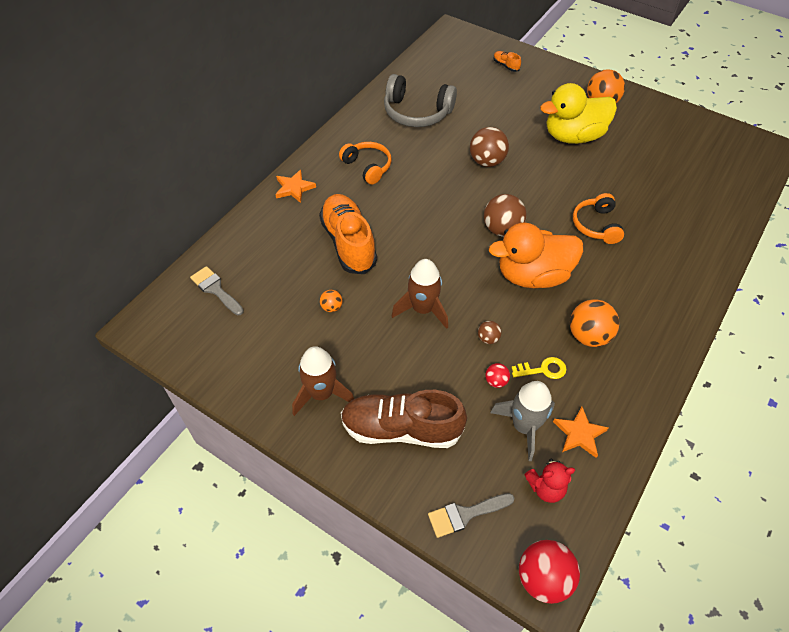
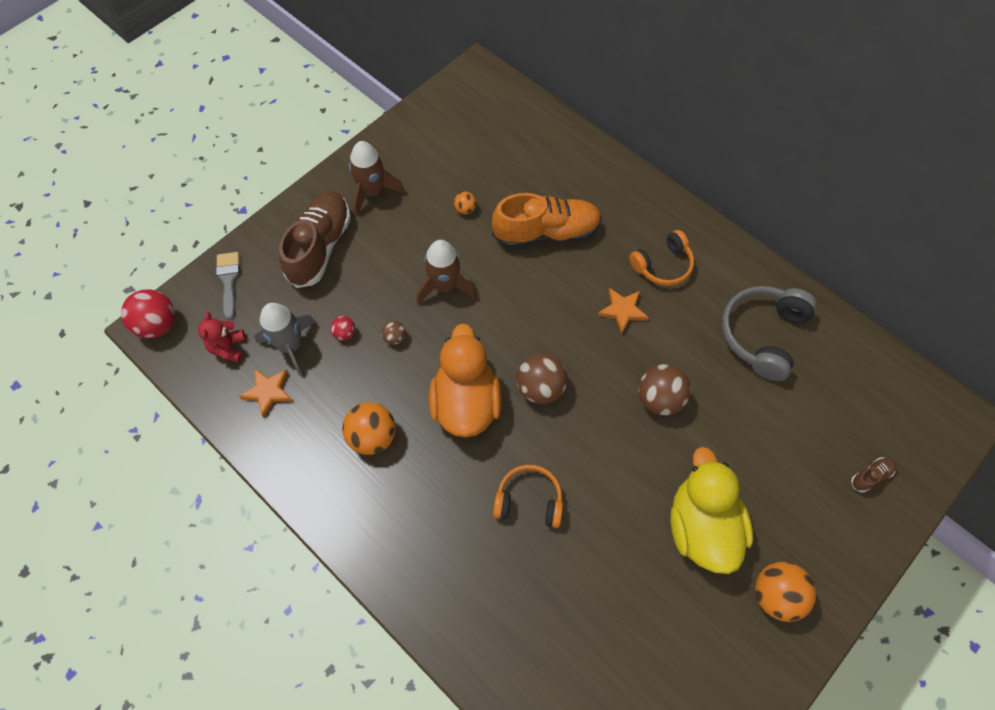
camera: 100 degrees right, 10 degrees up
grey brush [190,266,244,315] -> none
orange star [275,170,316,203] -> orange star moved to [597,288,649,334]
orange shoe [493,51,521,72] -> brown shoe [851,457,896,493]
yellow key [511,357,567,379] -> none

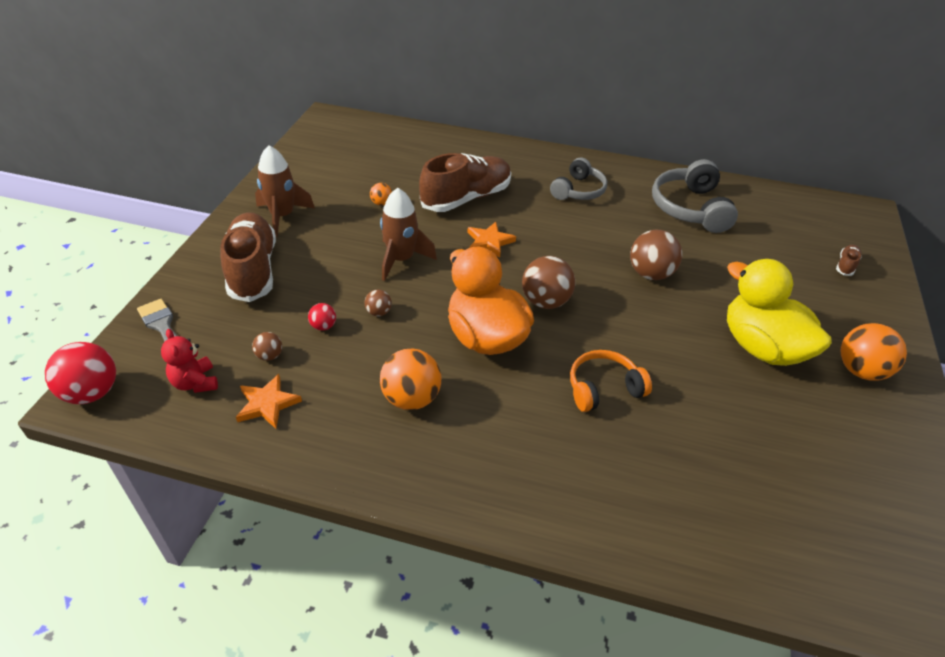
camera: 30 degrees left, 20 degrees down
grey rocket [254,303,316,376] -> brown ball [252,332,282,361]
orange shoe [492,193,602,249] -> brown shoe [419,153,511,212]
orange star [597,288,649,334] -> orange star moved to [468,222,516,258]
orange headphones [629,230,694,286] -> grey headphones [550,158,607,200]

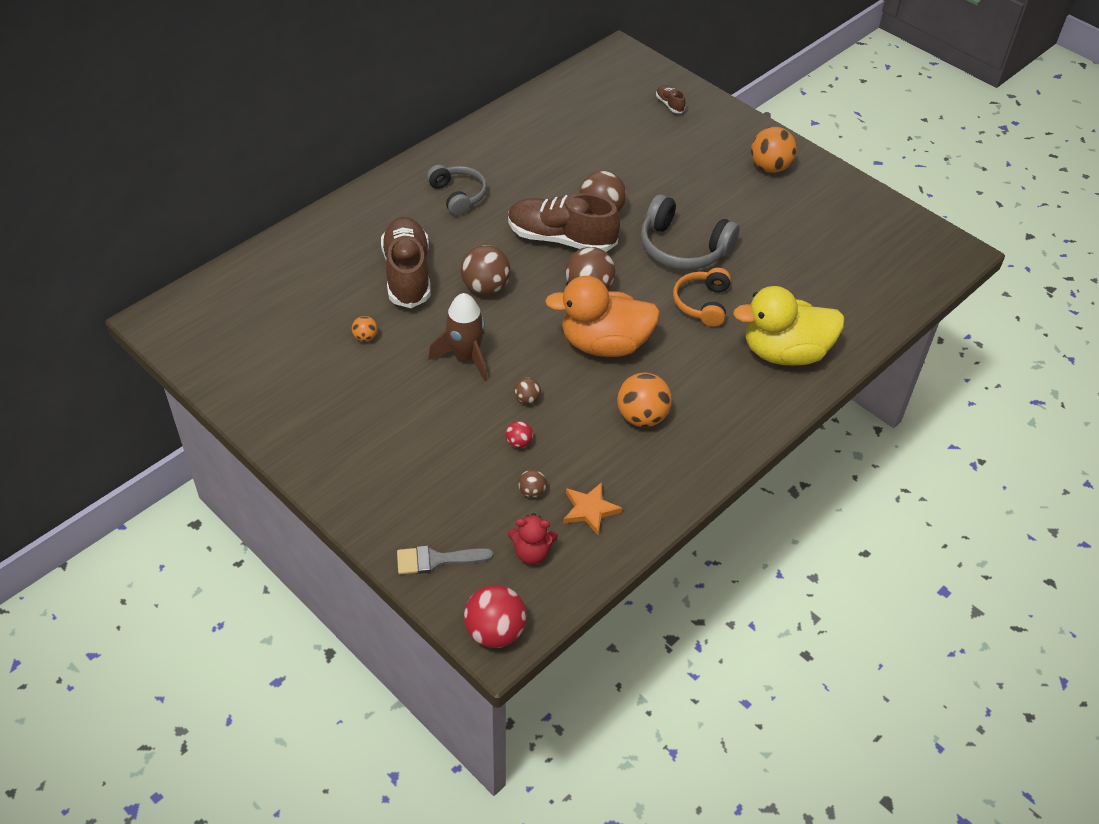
camera: 60 degrees left, 5 degrees up
brown shoe [220,212,276,302] -> brown shoe moved to [508,193,620,252]
brown rocket [255,145,315,237] -> none
orange star [468,222,516,258] -> brown ball [461,245,511,295]
grey headphones [652,159,738,233] -> grey headphones moved to [641,194,740,270]
yellow duck [727,259,832,366] -> yellow duck moved to [733,286,845,366]

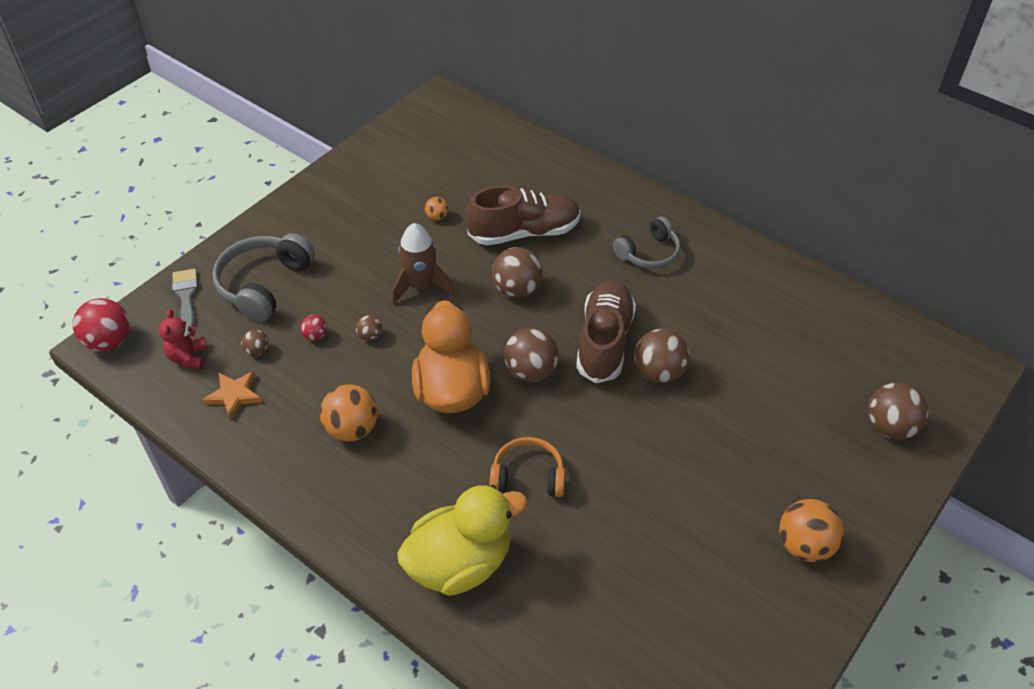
camera: 85 degrees right, 0 degrees up
grey headphones [641,194,740,270] -> grey headphones moved to [212,233,315,322]
brown shoe [656,85,685,113] -> brown ball [868,382,929,440]
yellow duck [733,286,845,366] -> yellow duck turned 75 degrees clockwise [397,485,527,596]

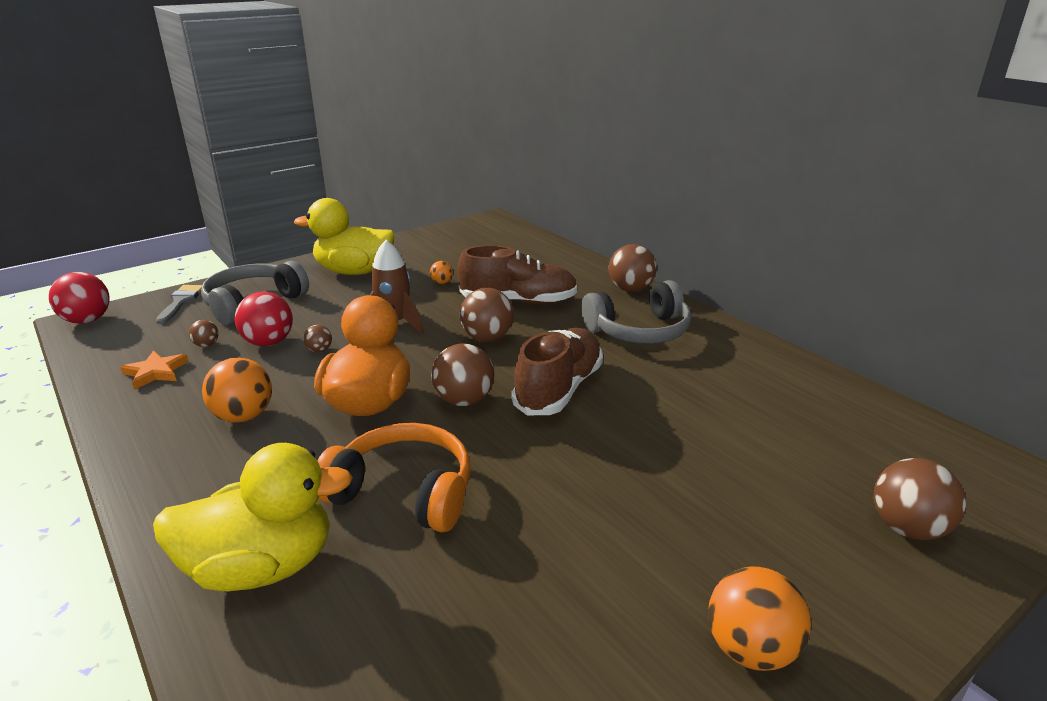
camera: 15 degrees right, 20 degrees down
red teddy bear [159,309,207,370] -> none
red ball [300,315,327,341] -> red ball [235,292,293,346], size x2.00
orange headphones [490,437,565,497] -> orange headphones [317,423,470,532], size x1.51
grey headphones [613,216,681,269] -> grey headphones [581,280,691,344], size x1.51
brown ball [634,329,689,383] -> brown ball moved to [609,244,657,292]
none -> yellow duck [294,198,395,275]

